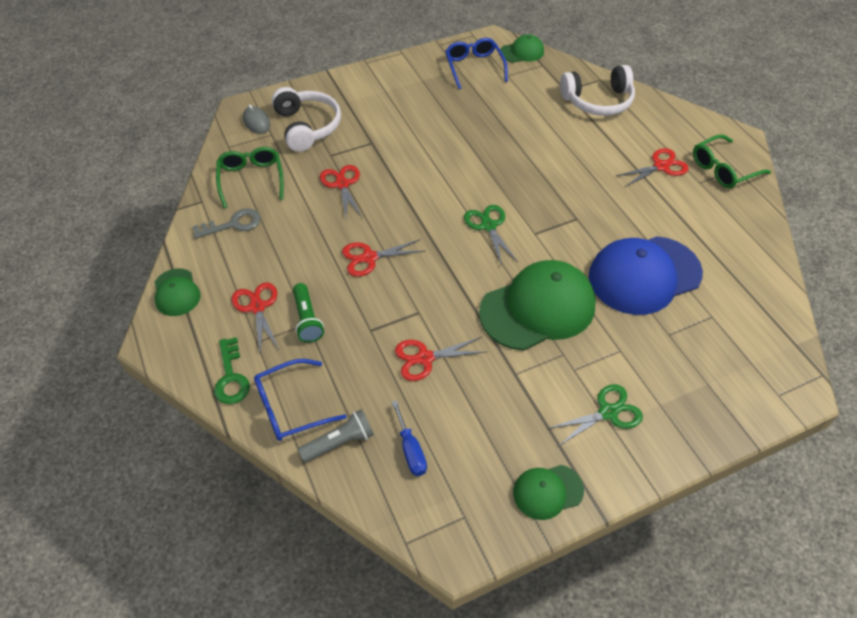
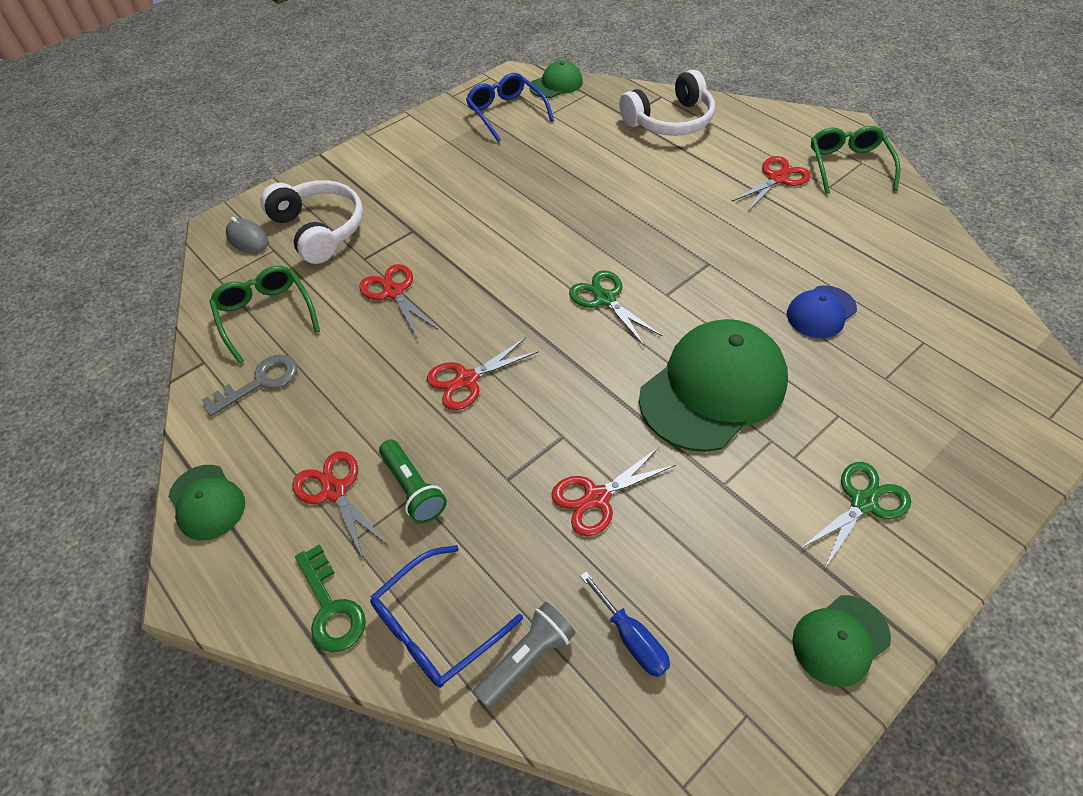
camera: 15 degrees left, 0 degrees up
blue cap [589,236,703,315] -> blue cap [787,285,857,338], size x0.50
green glasses [693,135,771,188] -> green glasses turned 135 degrees clockwise [811,126,901,194]

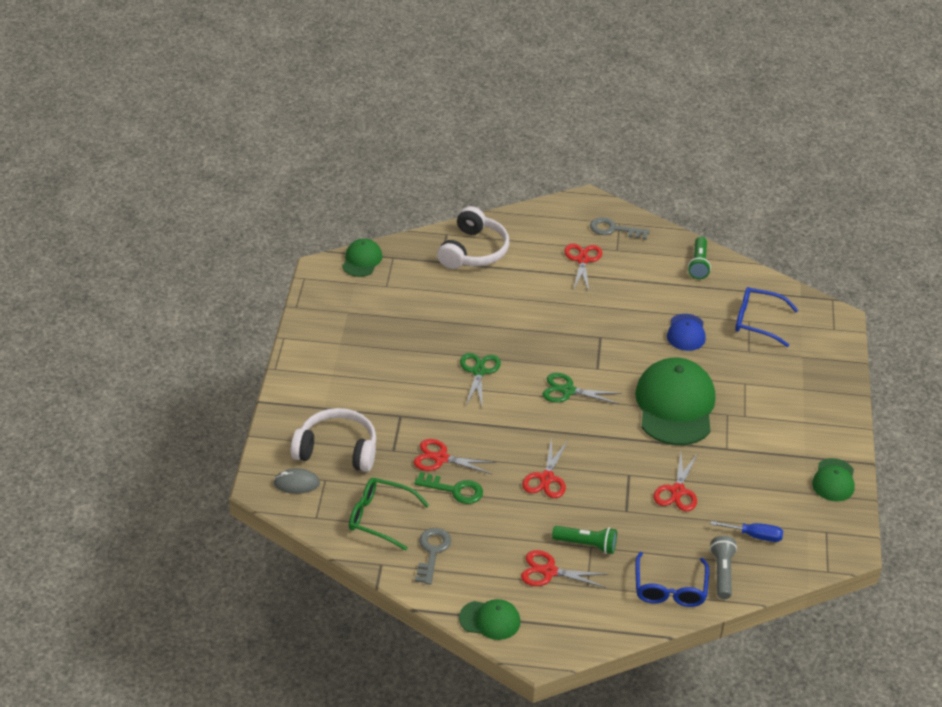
camera: 45 degrees left, 10 degrees down
green key [295,544,366,652] -> green key moved to [414,472,483,504]
blue glasses [466,73,554,142] -> blue glasses moved to [735,287,798,347]
green scissors [800,462,911,568] -> green scissors moved to [460,353,501,406]
green glasses [811,126,901,194] -> grey key [590,217,650,240]
none -> green flashlight [688,237,711,279]

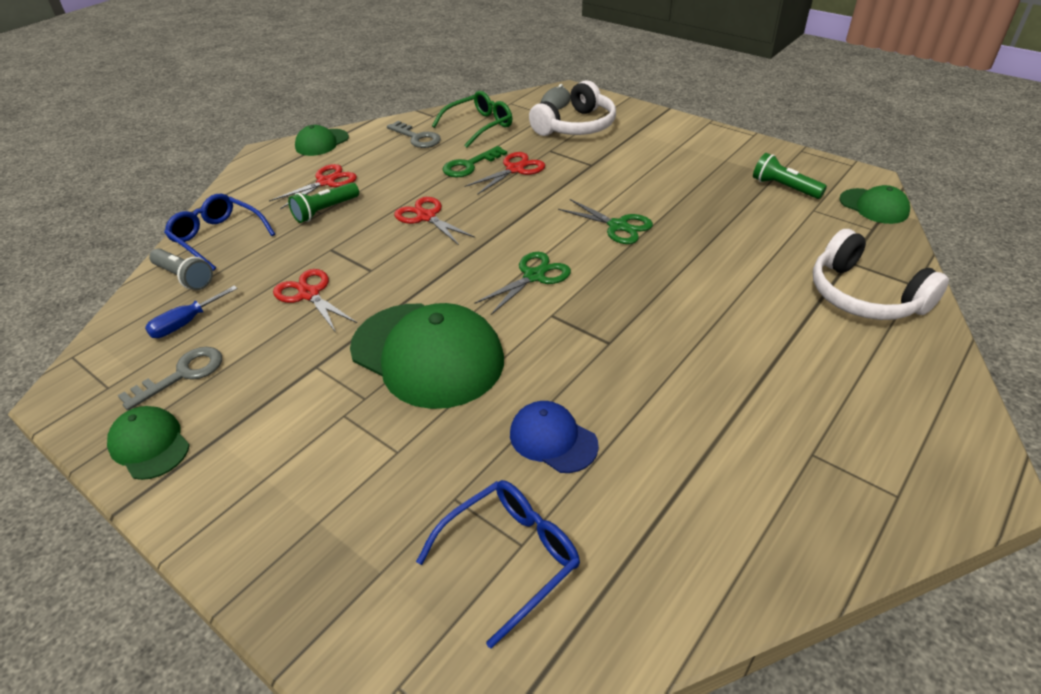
camera: 125 degrees right, 0 degrees up
red scissors [564,244,602,291] -> none
grey key [590,217,650,240] -> grey key moved to [118,347,222,411]
green flashlight [688,237,711,279] -> green flashlight moved to [753,153,827,199]

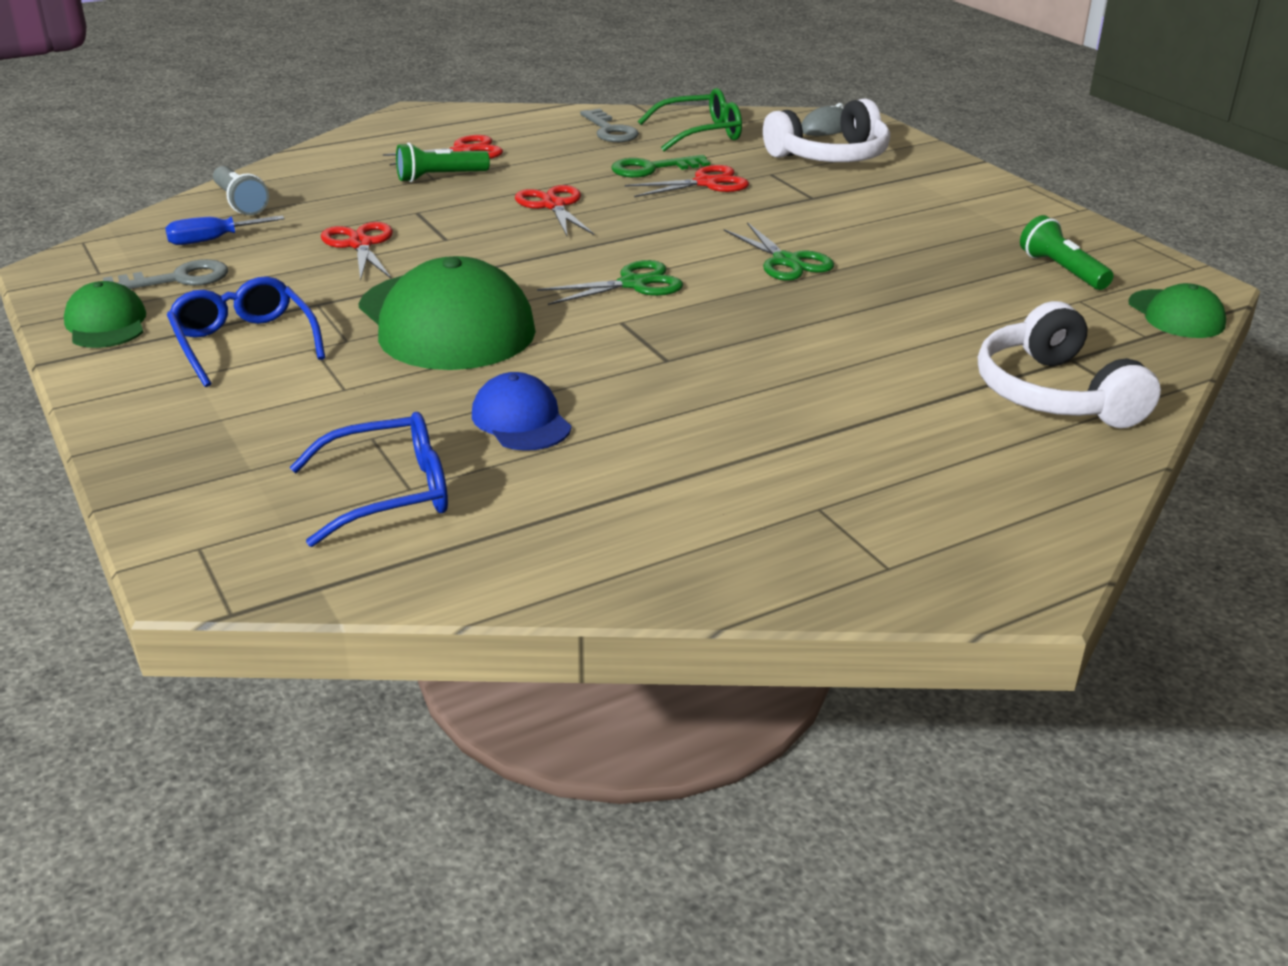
camera: 20 degrees right, 10 degrees down
blue glasses [164,194,275,271] -> blue glasses moved to [167,276,325,387]
green cap [295,125,349,156] -> none

